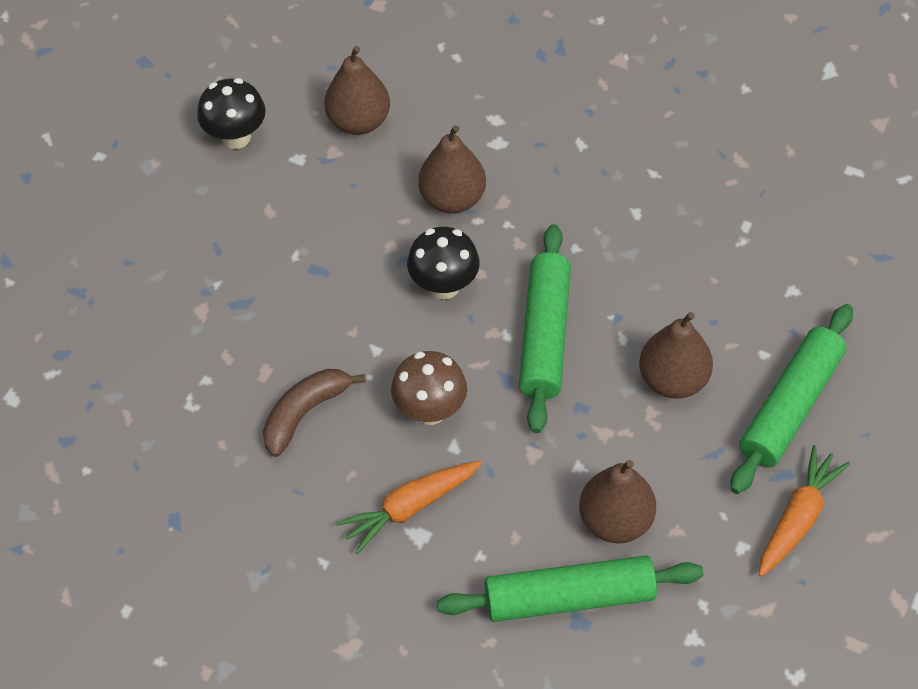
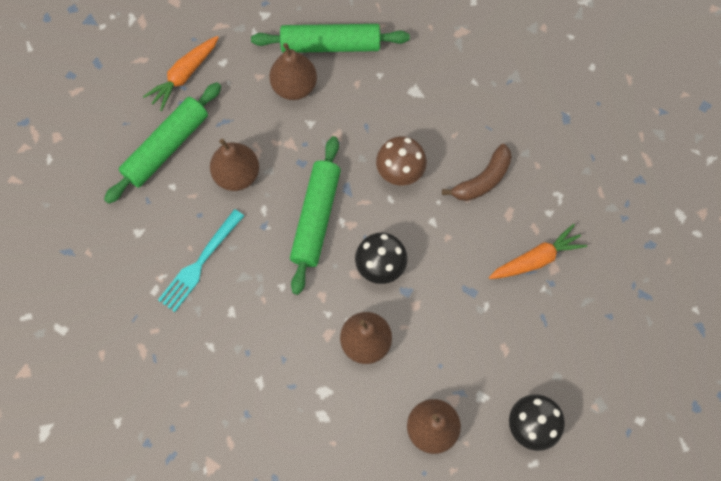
camera: 175 degrees left, 15 degrees up
orange carrot [336,461,482,554] -> orange carrot moved to [489,224,587,279]
none -> turquoise fork [158,209,244,312]

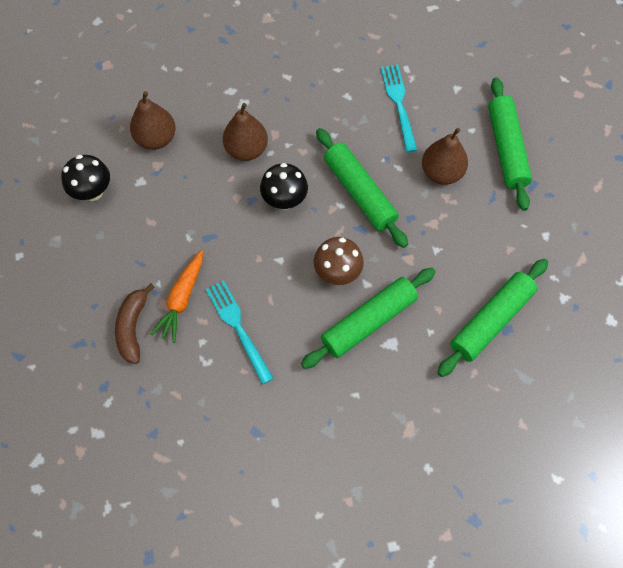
camera: 135 degrees right, 5 degrees down
orange carrot [143,36,219,111] -> none
brown pear [269,43,317,100] -> none
brown banana [442,144,512,201] -> brown banana moved to [115,283,155,364]
none -> turquoise fork [206,280,274,384]
none -> green rolling pin [301,268,435,369]

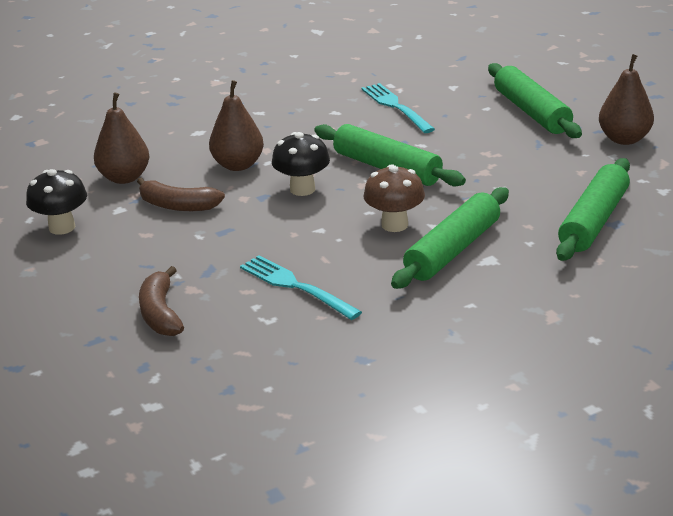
camera: 15 degrees left, 35 degrees down
orange carrot [150,250,203,343] -> none
brown pear [422,128,468,185] -> brown pear moved to [599,54,654,145]
none -> brown banana [137,177,225,211]

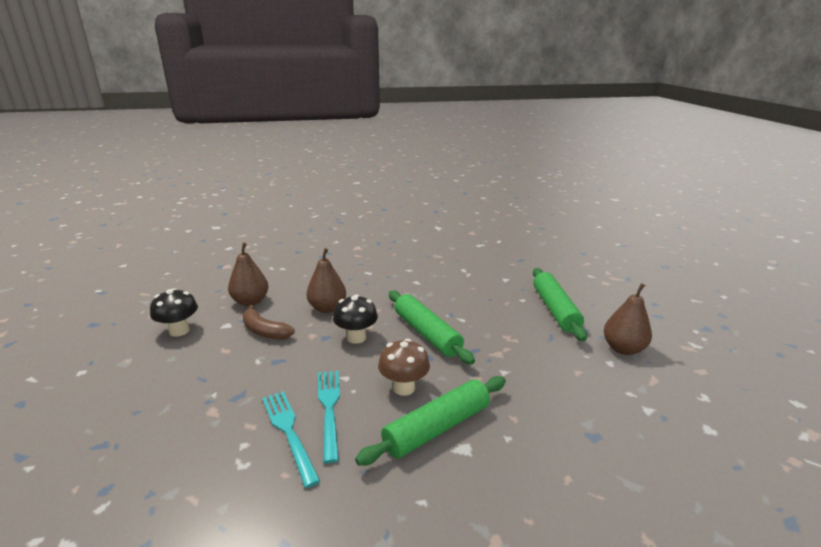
camera: 15 degrees right, 5 degrees down
brown banana [139,266,184,336] -> none
turquoise fork [361,83,435,133] -> turquoise fork moved to [318,371,340,463]
green rolling pin [556,158,630,261] -> none

